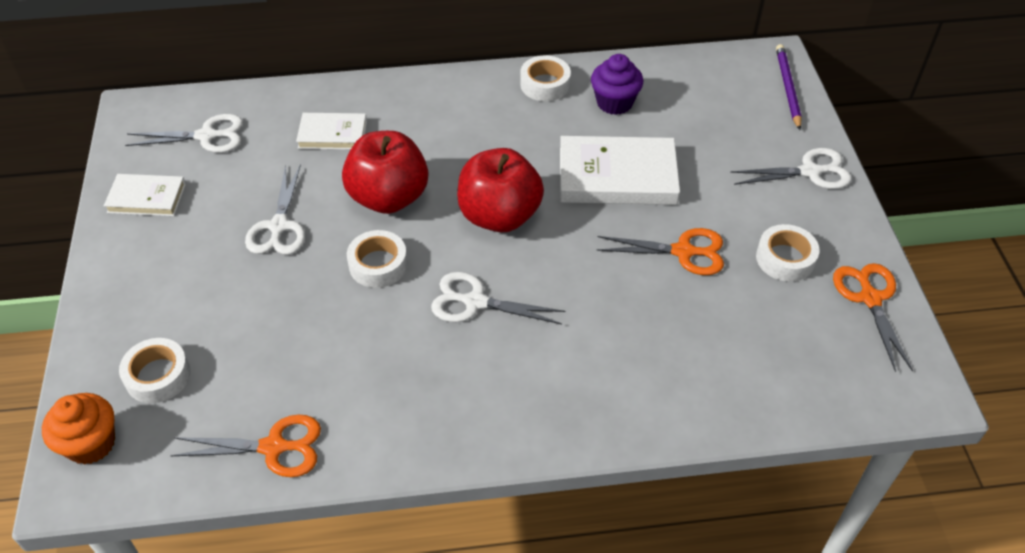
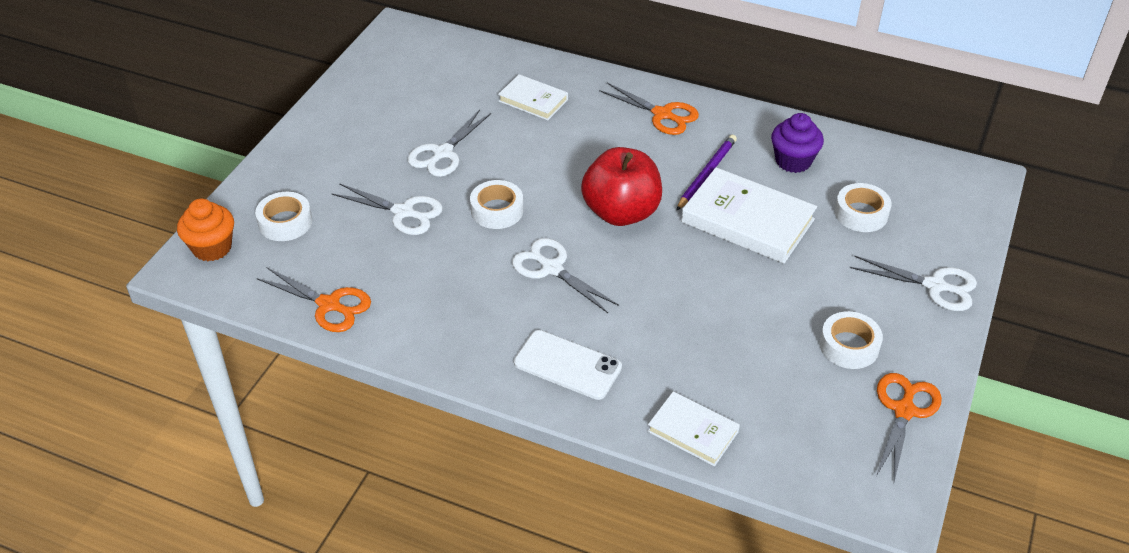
camera: 30 degrees right, 5 degrees down
white book [104,174,186,216] -> white book moved to [647,391,740,466]
white scissors [125,114,243,153] -> white scissors moved to [331,183,443,235]
red apple [342,131,428,214] -> none
white tape [520,56,571,101] -> white tape moved to [835,183,892,232]
orange scissors [597,228,724,275] -> orange scissors moved to [599,83,699,135]
purple pencil [776,44,801,130] -> purple pencil moved to [676,135,737,211]
none -> white phone [514,330,622,400]

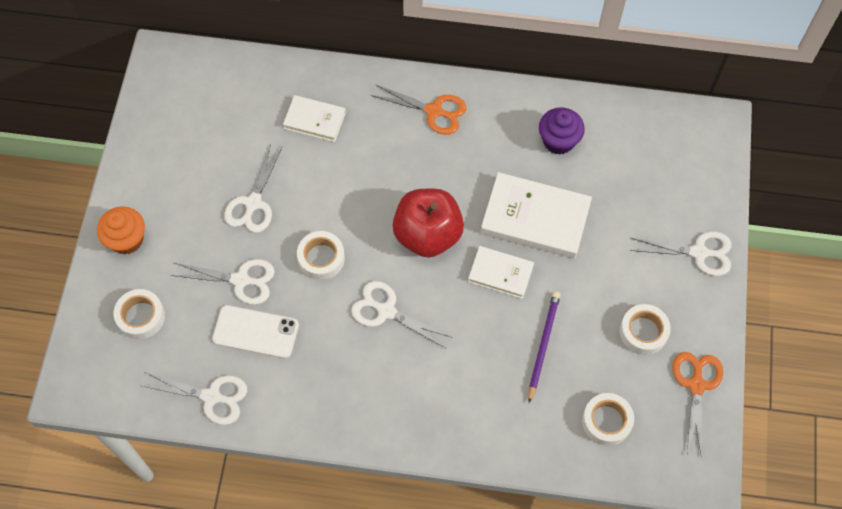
camera: 15 degrees left, 20 degrees up
orange cupcake [177,199,234,261] -> orange cupcake moved to [97,206,145,254]
orange scissors [257,268,371,332] -> white scissors [140,372,247,425]
white phone [514,330,622,400] -> white phone moved to [212,305,299,358]
white book [647,391,740,466] -> white book moved to [468,246,534,299]
purple pencil [676,135,737,211] -> purple pencil moved to [528,291,560,403]
white tape [835,183,892,232] -> white tape moved to [582,393,634,446]

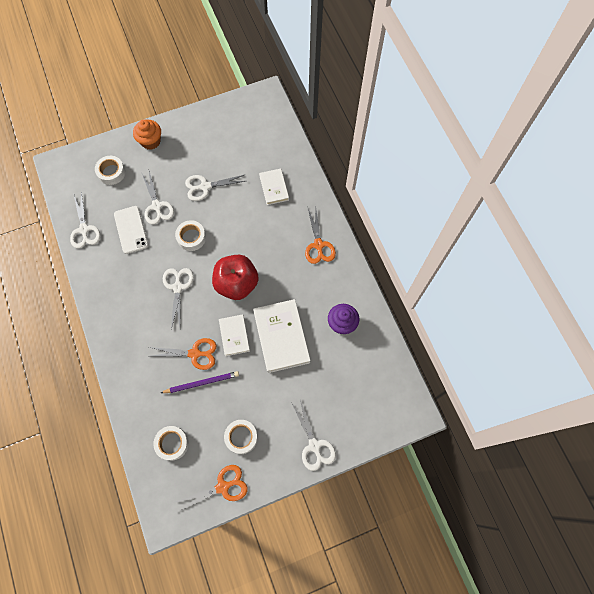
camera: 60 degrees right, 5 degrees up
none -> orange scissors [149,338,217,370]

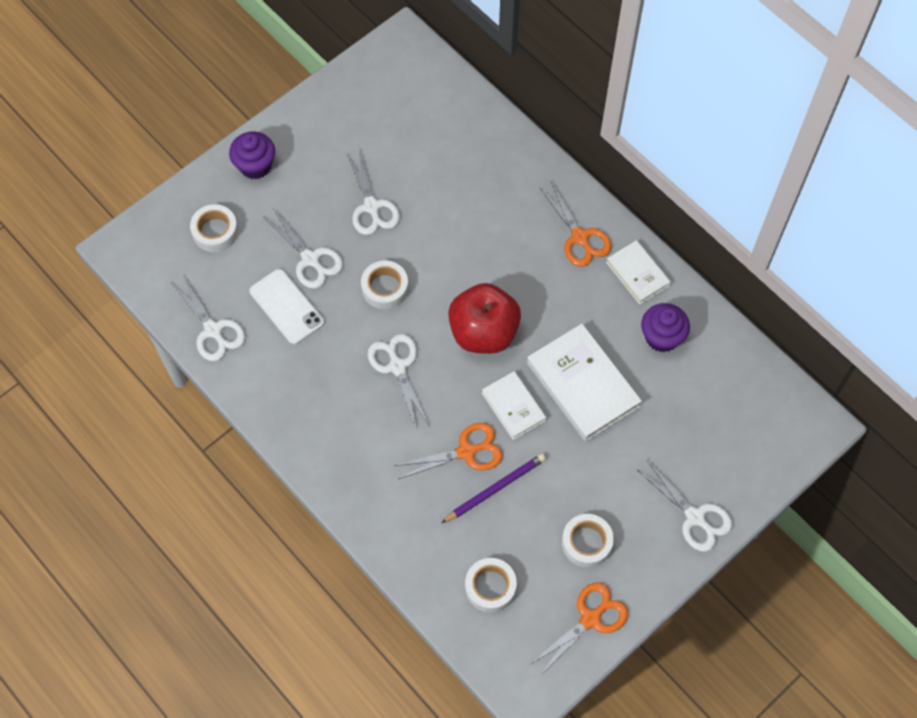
camera: 20 degrees left, 5 degrees down
orange cupcake [133,119,161,150] -> purple cupcake [229,132,275,179]
white scissors [185,174,246,201] -> white scissors turned 75 degrees counterclockwise [346,151,400,235]
white book [259,168,289,205] -> white book moved to [606,240,671,304]

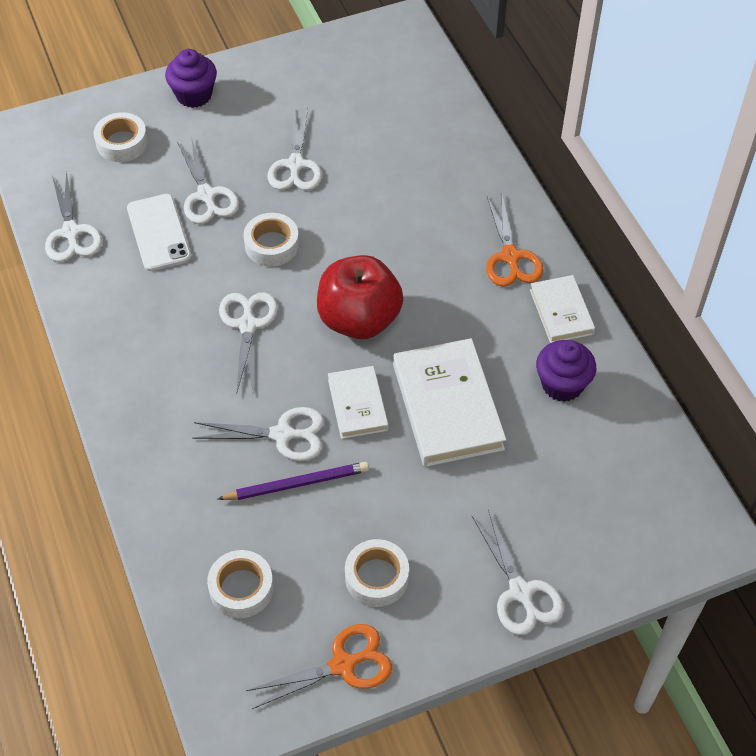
camera: 20 degrees right, 10 degrees down
orange scissors [394,423,503,479] -> white scissors [192,407,324,461]

